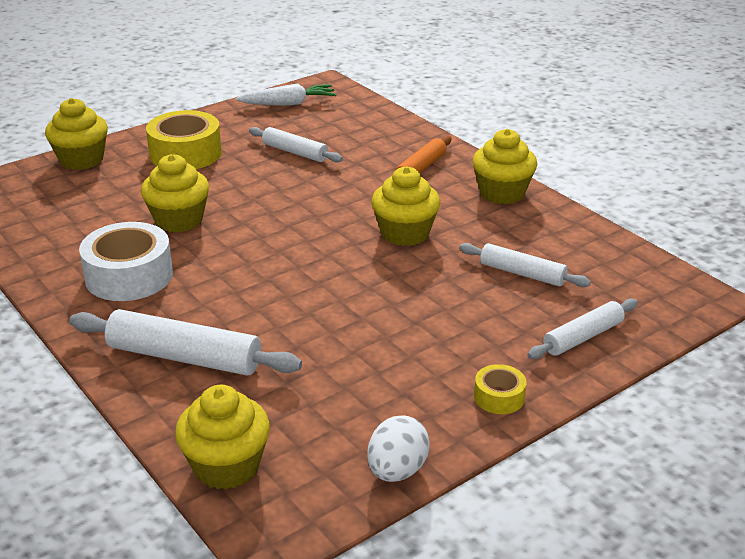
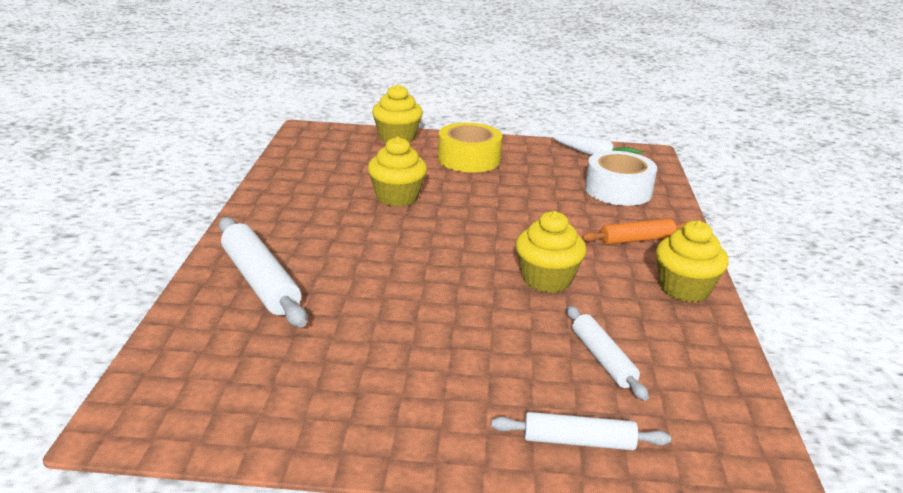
camera: 40 degrees right, 5 degrees down
white tape [79,222,173,301] -> white tape moved to [585,151,657,206]
yellow cupcake [175,385,270,490] -> none
white rolling pin [249,127,343,162] -> none
white egg [367,415,430,482] -> none
yellow tape [474,364,527,414] -> none

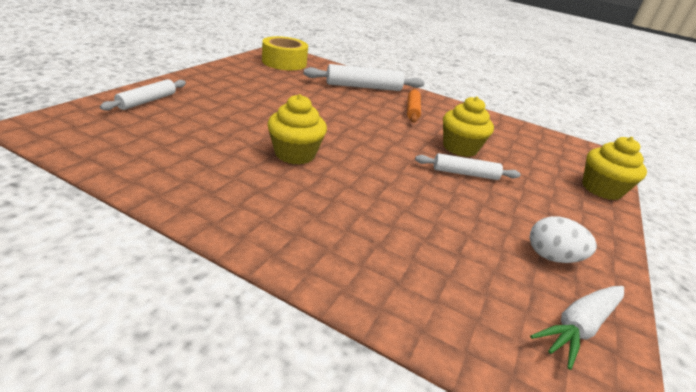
camera: 110 degrees right, 5 degrees up
yellow tape [438,123,502,173] -> yellow tape moved to [262,36,308,70]
white rolling pin [567,306,649,401] -> white rolling pin moved to [415,153,521,180]
orange rolling pin [582,219,687,245] -> orange rolling pin moved to [407,89,421,123]
white tape [585,151,657,206] -> none
yellow cupcake [656,220,729,303] -> none
none -> white egg [530,216,597,263]

